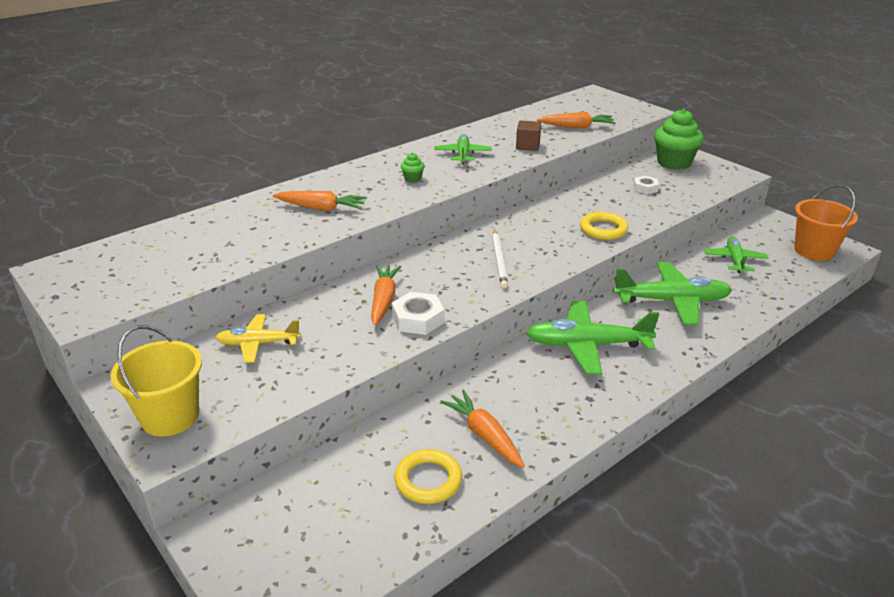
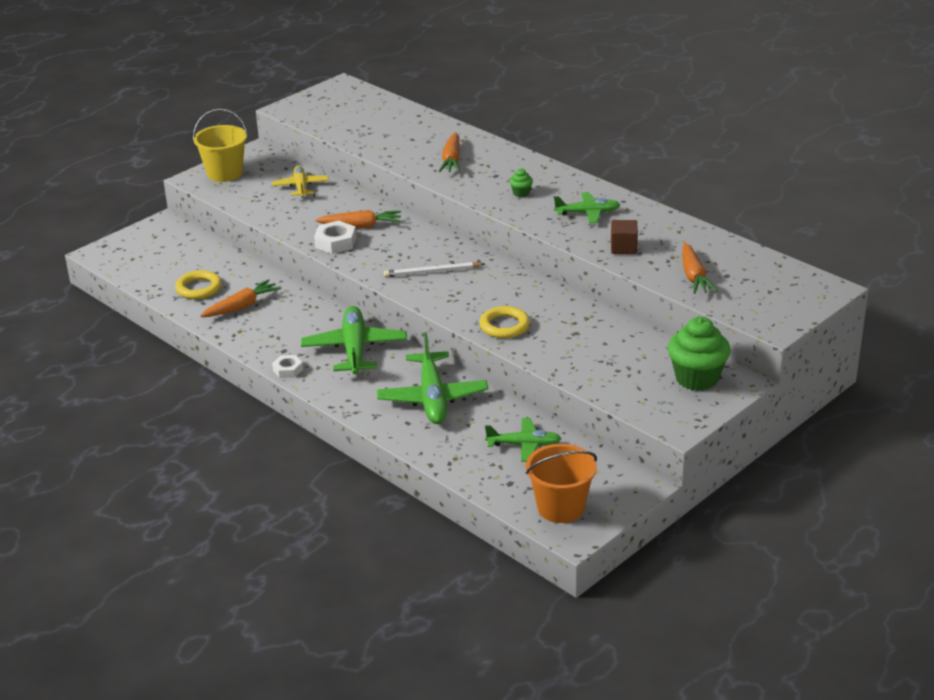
camera: 85 degrees right, 0 degrees up
white nut [633,176,659,194] -> white nut moved to [272,355,303,378]

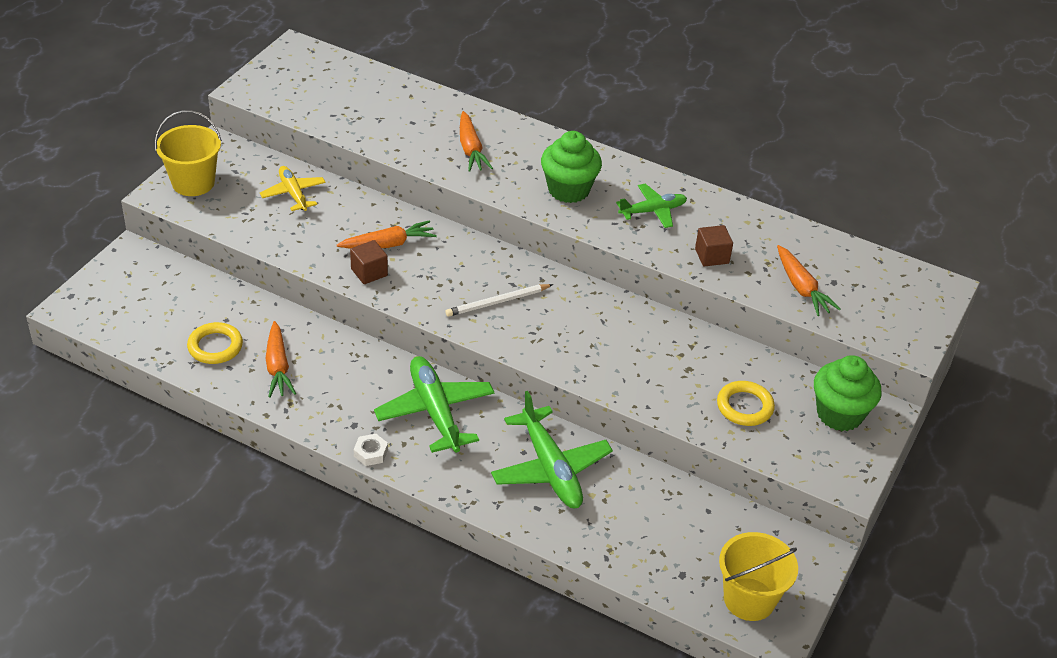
camera: 20 degrees left, 10 degrees up
orange carrot [200,279,281,317] -> orange carrot turned 135 degrees clockwise [265,321,296,398]
white nut [314,221,356,254] -> brown cube [350,240,388,284]
yellow ring [479,306,530,338] -> yellow ring moved to [717,381,775,426]
green plane [485,418,562,462] -> none
green cupcake [509,168,533,197] -> green cupcake [541,131,602,203], size x2.28
orange bucket [526,444,597,523] -> yellow bucket [719,532,798,621]

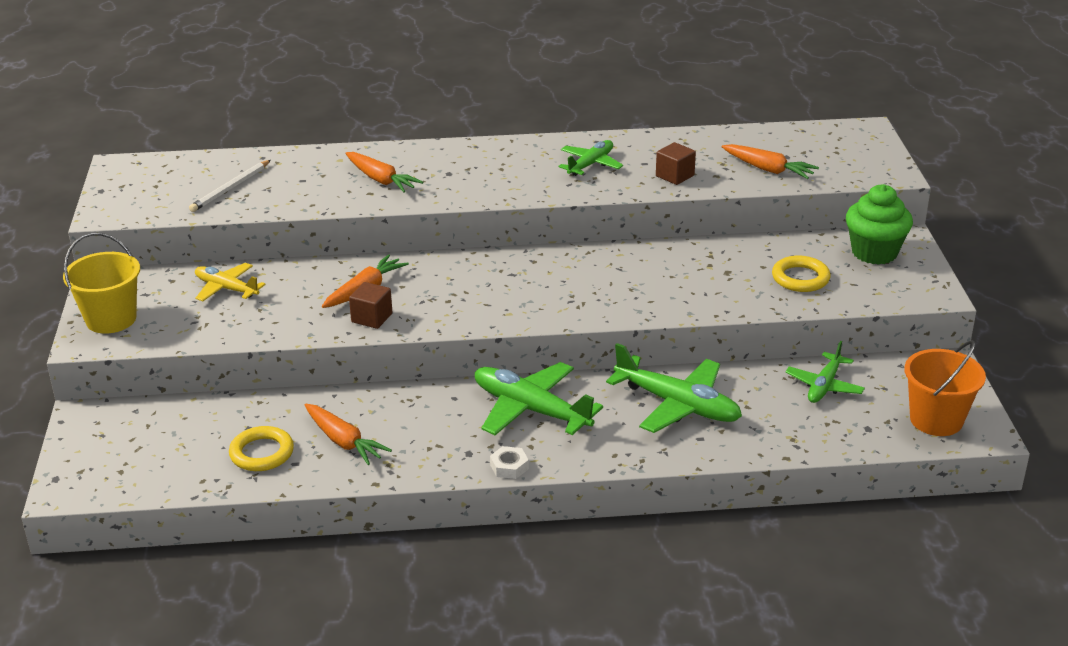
camera: 30 degrees left, 10 degrees down
white pencil [445,284,553,317] -> white pencil moved to [189,160,271,212]
green cupcake [541,131,602,203] -> none
yellow bucket [719,532,798,621] -> orange bucket [904,340,986,436]
none -> green plane [785,341,865,403]

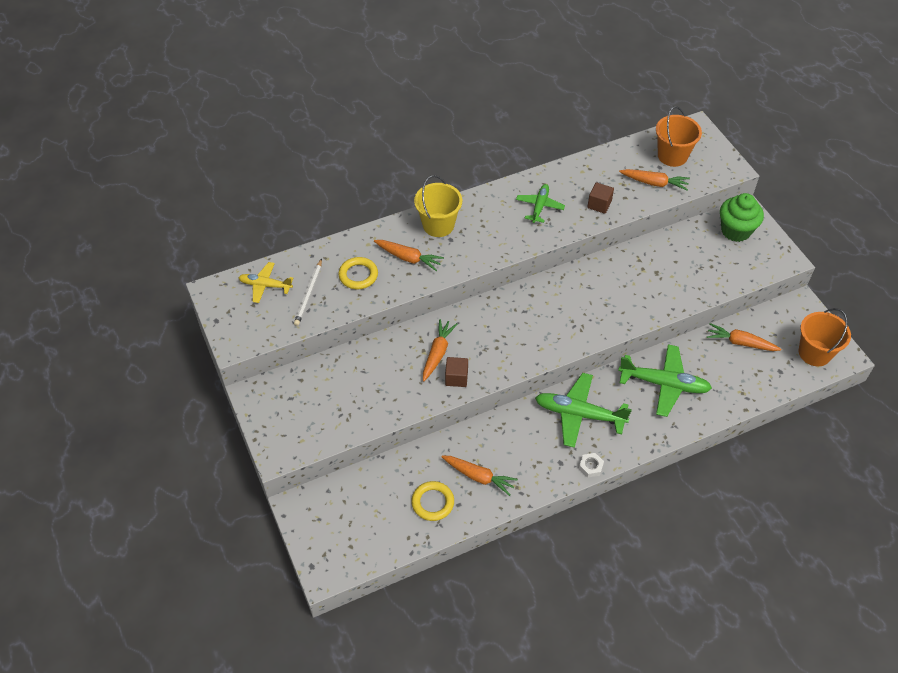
camera: 20 degrees left, 20 degrees up
yellow bucket [63,233,140,334] -> yellow bucket moved to [414,175,462,237]
yellow plane [195,263,266,301] -> yellow plane moved to [238,262,293,303]
yellow ring [772,256,831,292] -> yellow ring moved to [338,257,378,289]
green plane [785,341,865,403] -> orange carrot [707,323,781,351]
none -> orange bucket [656,106,702,167]

